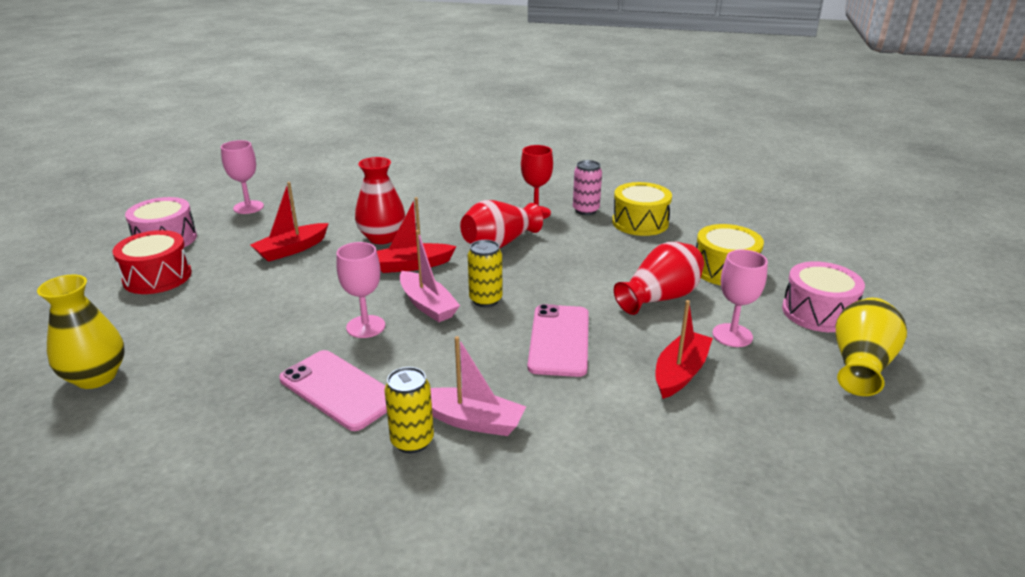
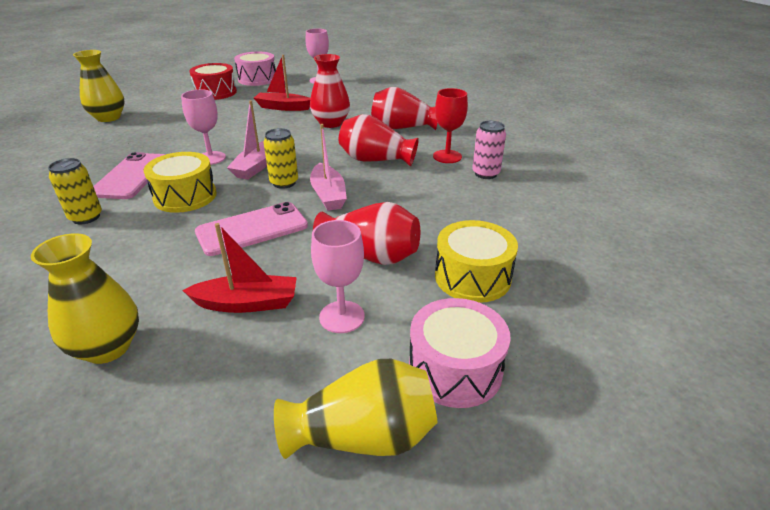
camera: 55 degrees right, 5 degrees up
red boat [377,197,457,273] -> none
pink boat [431,336,526,436] -> pink boat moved to [310,124,347,211]
yellow drum [612,182,672,236] -> yellow drum moved to [144,152,217,213]
none -> yellow vase [31,233,139,364]
none -> red vase [371,87,438,130]

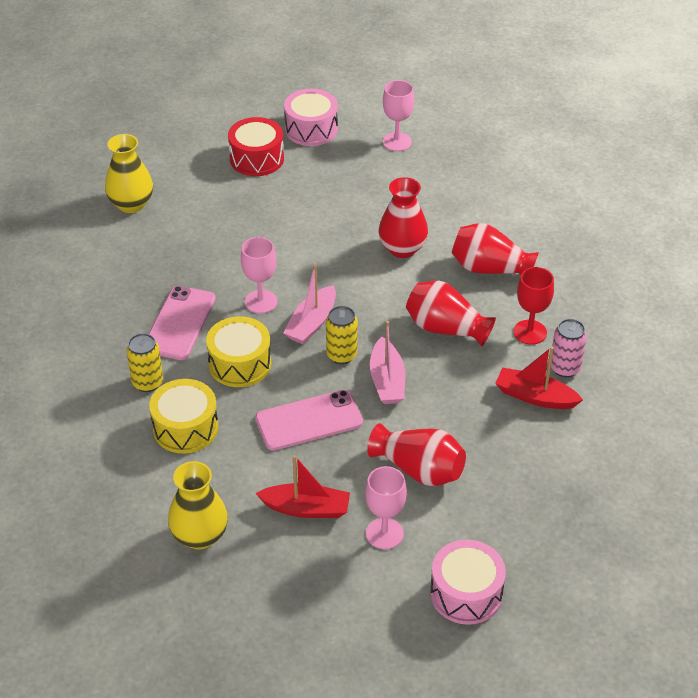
camera: 10 degrees right, 10 degrees up
red boat [254,55,310,111] -> red boat moved to [495,346,583,409]
yellow vase [274,359,438,459] -> none
yellow drum [435,220,518,303] -> yellow drum moved to [149,379,219,454]

